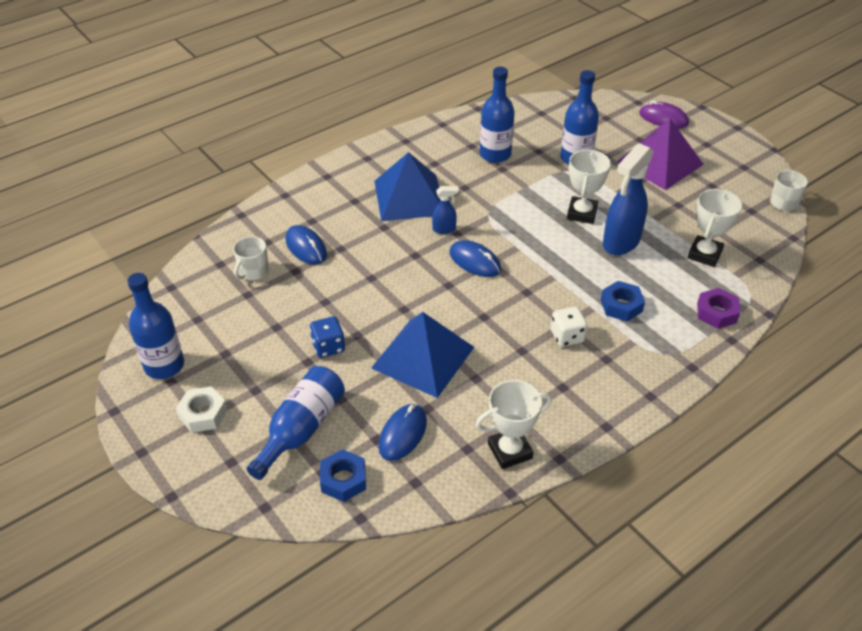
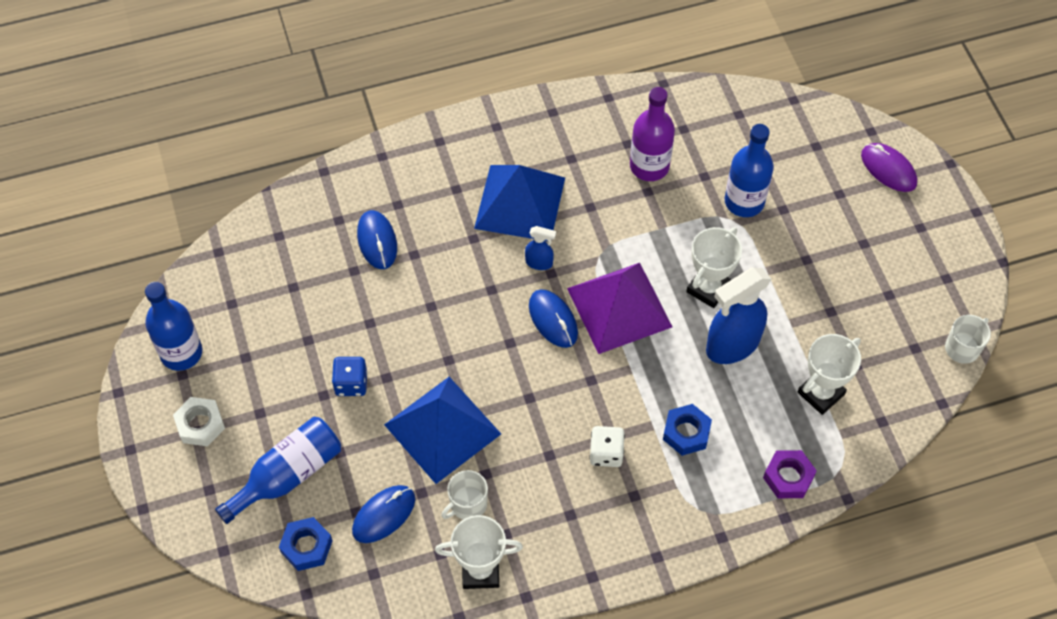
camera: 20 degrees right, 15 degrees up
white mug [233,236,269,280] -> white mug moved to [441,470,488,520]
blue bottle [480,67,515,163] -> purple bottle [630,87,675,181]
purple pyramid [617,118,704,190] -> purple pyramid moved to [567,263,672,354]

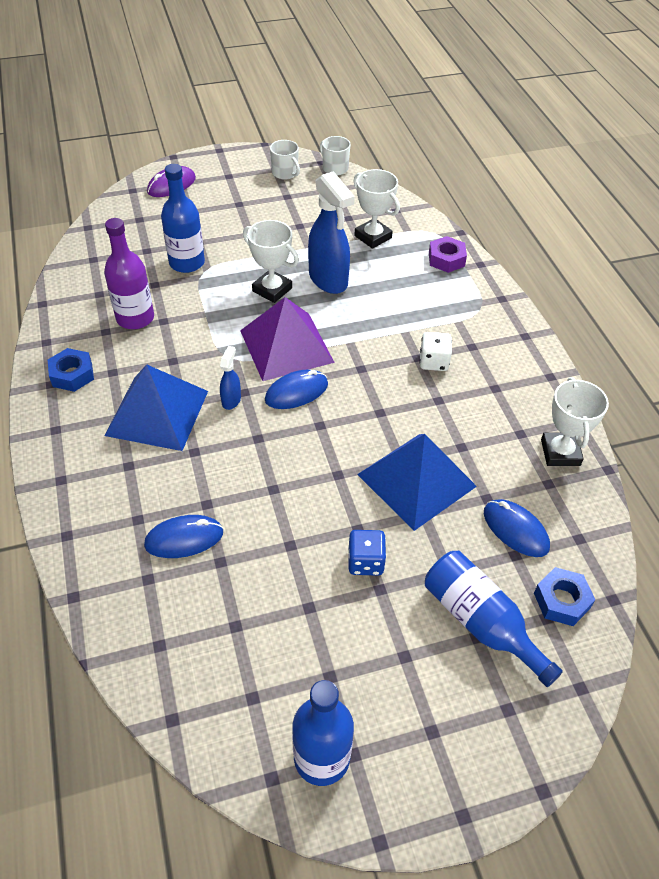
camera: 90 degrees left, 10 degrees down
white nut [173,397,225,446] -> none
white mug [441,470,488,520] -> white mug moved to [270,140,300,180]
blue nut [663,404,712,456] -> blue nut moved to [48,348,94,392]

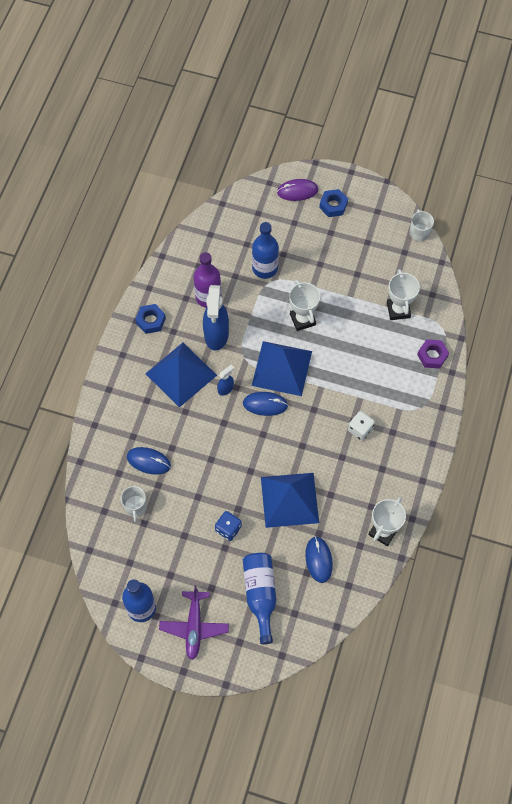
camera: 35 degrees right, 15 degrees up
purple pyramid [240,297,335,381] -> blue pyramid [252,341,312,396]
white mug [270,140,300,180] -> white mug moved to [121,486,147,522]
blue spray bottle [308,171,355,294] -> blue spray bottle moved to [203,285,229,351]
blue nut [534,567,595,626] -> blue nut moved to [319,189,348,217]
none -> purple plane [159,585,229,660]

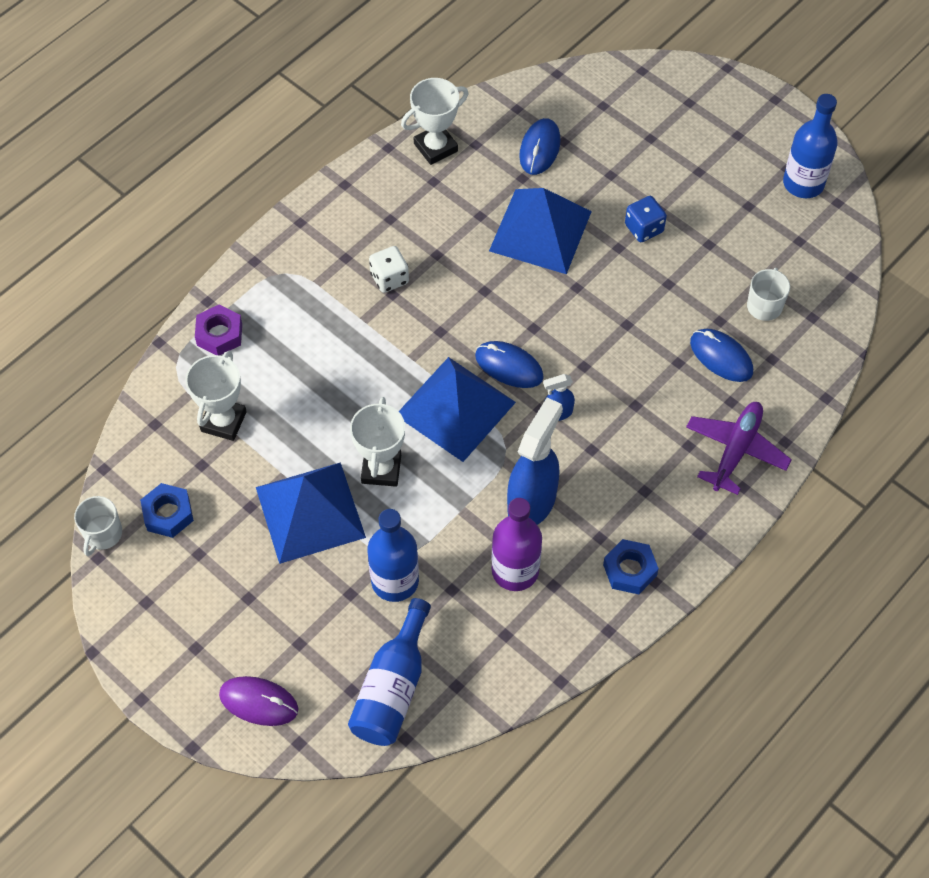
camera: 155 degrees left, 5 degrees down
blue pyramid [145,343,217,408] -> blue pyramid moved to [256,462,366,564]
purple plane [159,585,229,660] -> purple plane moved to [686,402,792,495]
blue bottle [243,553,276,645] -> blue bottle moved to [348,598,431,746]
blue nut [319,189,348,217] -> blue nut moved to [140,483,194,538]

